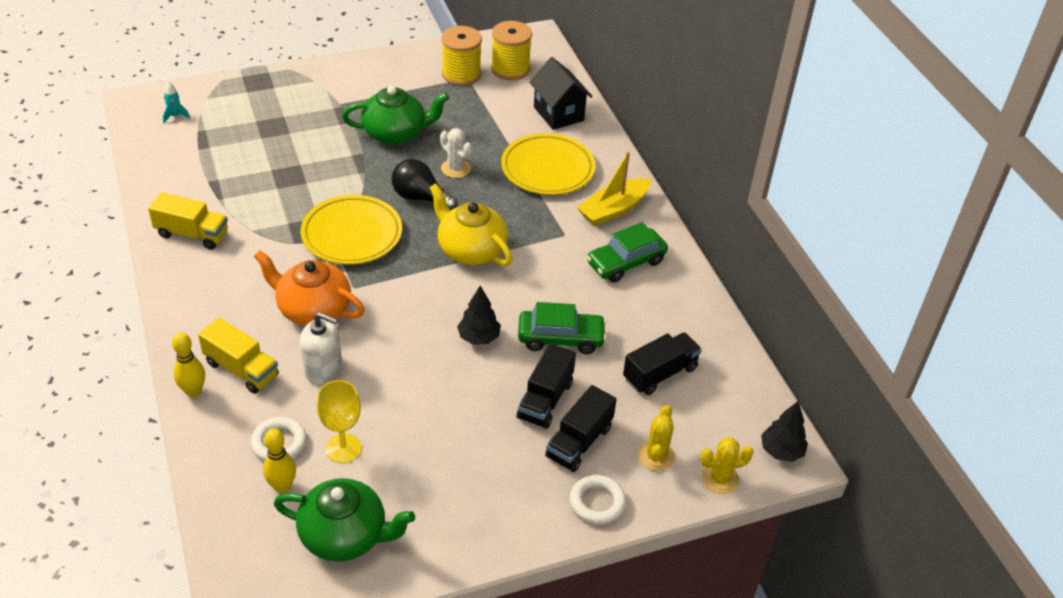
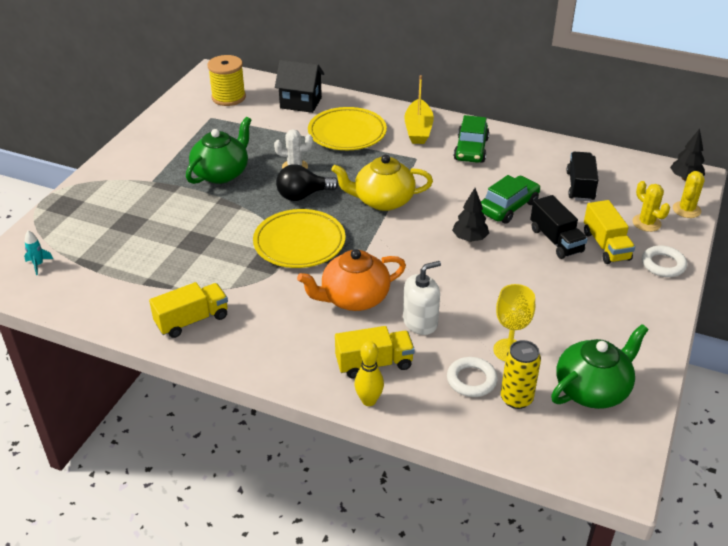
camera: 45 degrees left, 5 degrees down
yellow bowling pin [263,428,296,493] -> yellow can [501,340,541,409]
yellow spool [441,26,482,86] -> none
black truck [545,385,617,472] -> yellow truck [584,200,635,264]

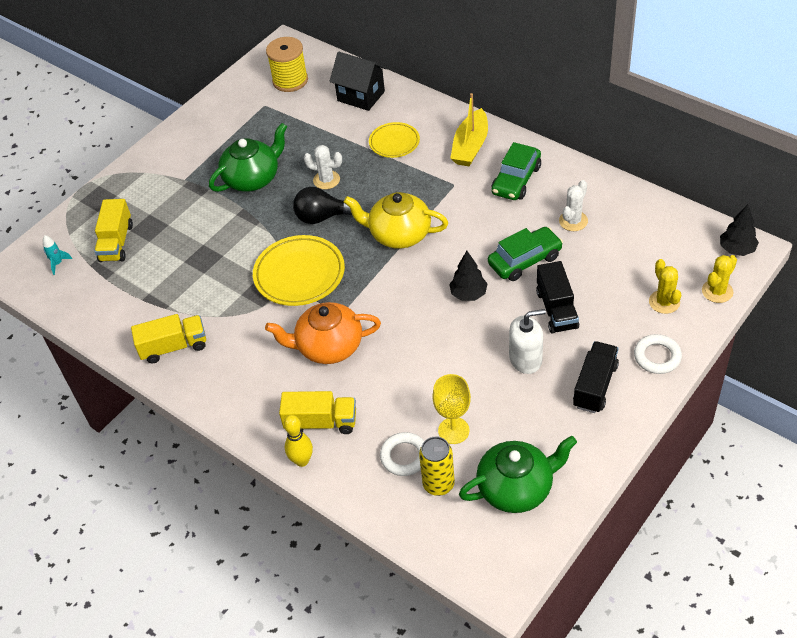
camera: 20 degrees right, 10 degrees up
yellow plate [308,107,387,150] -> yellow plate [369,122,420,158], size x0.61
white soap dispenser [403,261,441,335] -> white soap dispenser moved to [509,309,546,374]
black truck [566,152,599,201] -> black truck moved to [573,341,619,413]
yellow truck [584,200,635,264] -> yellow truck moved to [94,199,133,262]
none -> white cactus [559,180,588,231]

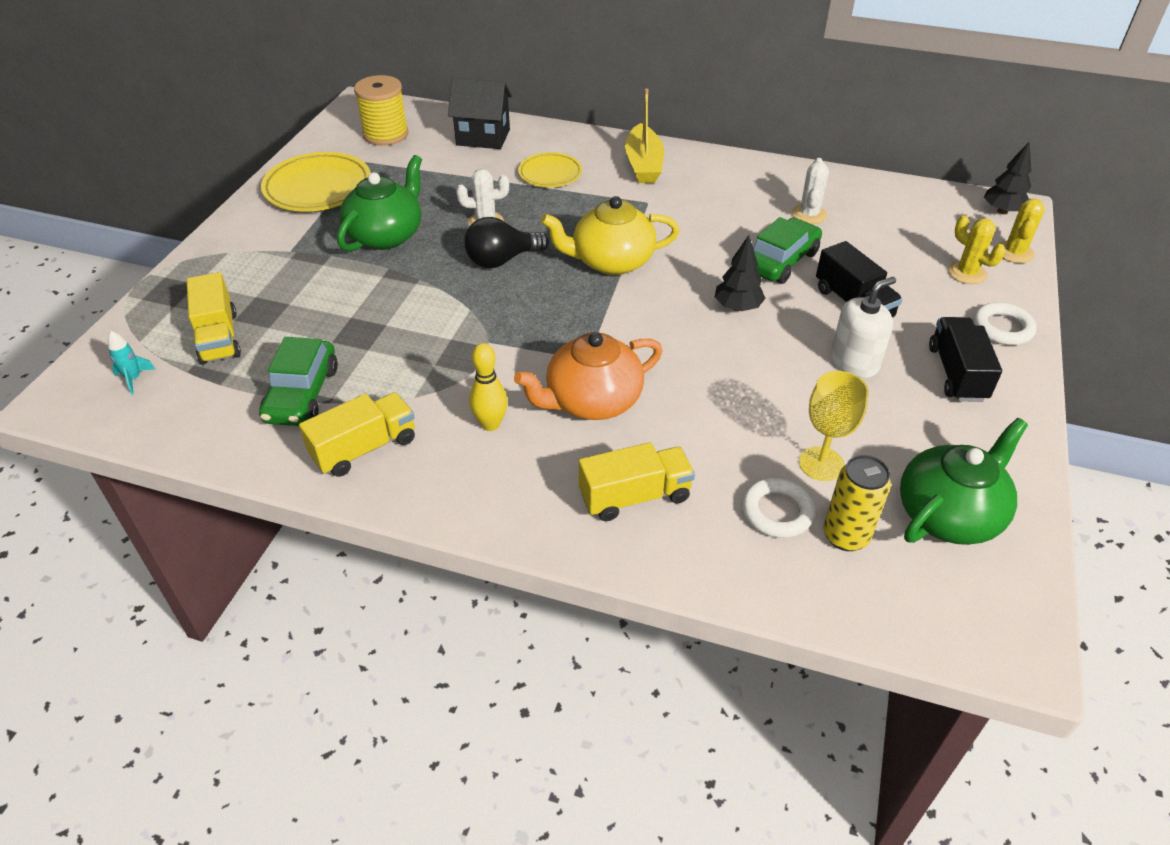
camera: 25 degrees left, 5 degrees down
yellow plate [253,235,345,306] -> yellow plate moved to [261,152,371,212]
yellow bowling pin [284,415,313,467] -> yellow bowling pin moved to [469,343,508,431]
green car [491,142,541,200] -> green car moved to [259,337,338,426]

